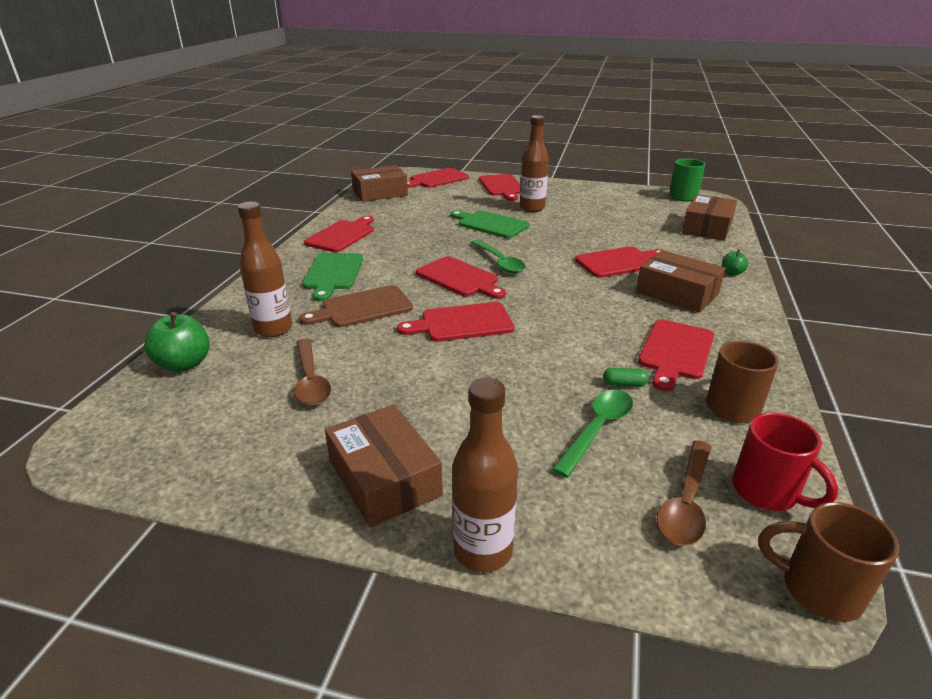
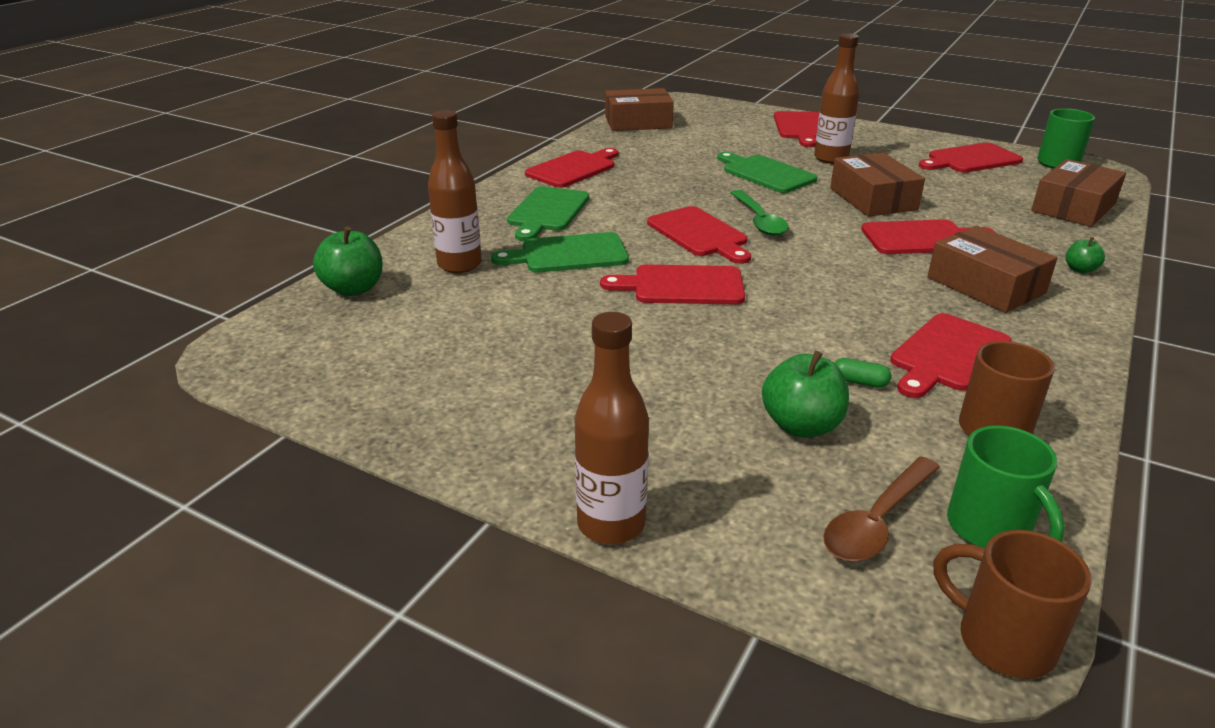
camera: 15 degrees right, 0 degrees up
brown spoon [294,339,331,406] -> none
brown cutting board [299,285,413,327] -> green cutting board [491,232,629,272]
brown box [325,404,443,528] -> brown box moved to [830,153,925,217]
red cutting board [407,168,469,188] -> red cutting board moved to [919,143,1023,173]
green spoon [552,390,633,478] -> green apple [762,351,849,437]
red mug [732,413,838,511] -> green mug [947,425,1064,548]

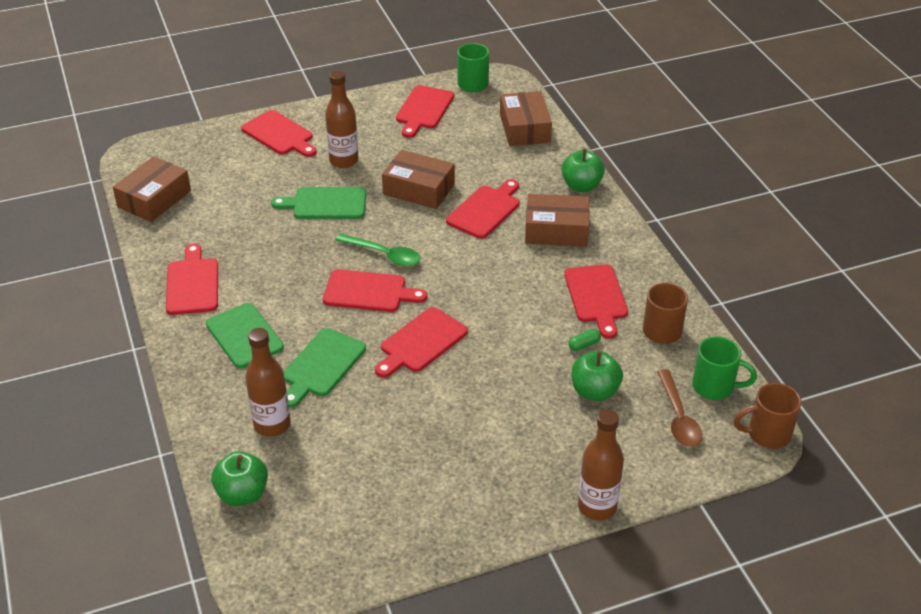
camera: 50 degrees left, 10 degrees up
green apple [1066,237,1105,273] -> green apple [562,149,605,192], size x1.84

